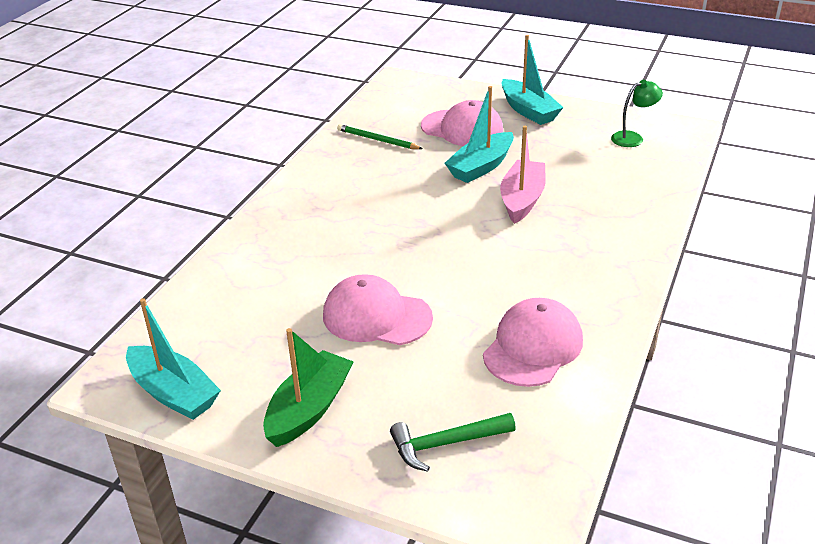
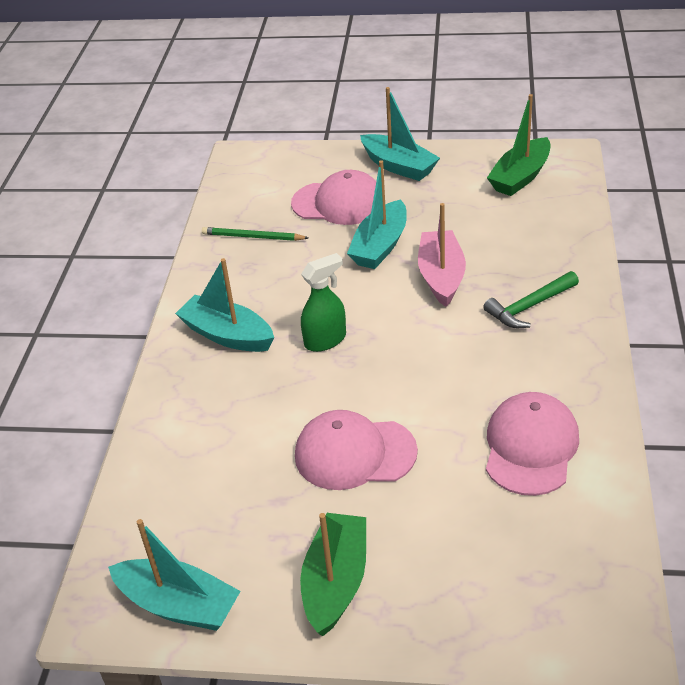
camera: 15 degrees left, 5 degrees up
green hammer [390,413,516,472] -> green hammer moved to [483,271,579,328]
green lamp [611,80,663,147] -> green boat [487,94,551,196]
none -> turquoise boat [175,258,274,352]
none -> green spray bottle [301,253,346,352]

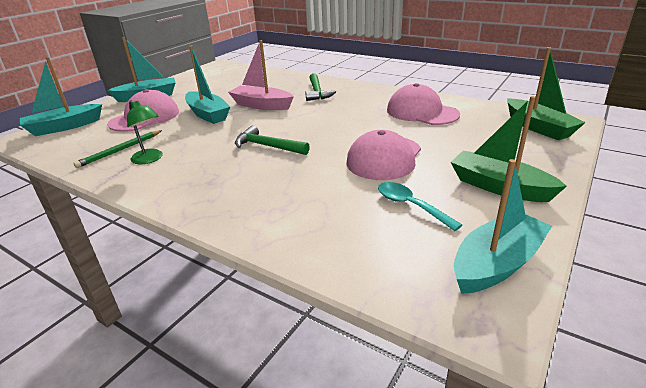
camera: 65 degrees left, 10 degrees down
turquoise boat [175,258,274,352] -> turquoise boat moved to [20,57,102,136]
green spray bottle [301,253,346,352] -> green hammer [235,125,310,155]
green boat [487,94,551,196] -> green boat moved to [507,47,586,140]
none -> green lamp [127,100,163,164]
none -> turquoise spoon [378,182,462,231]

